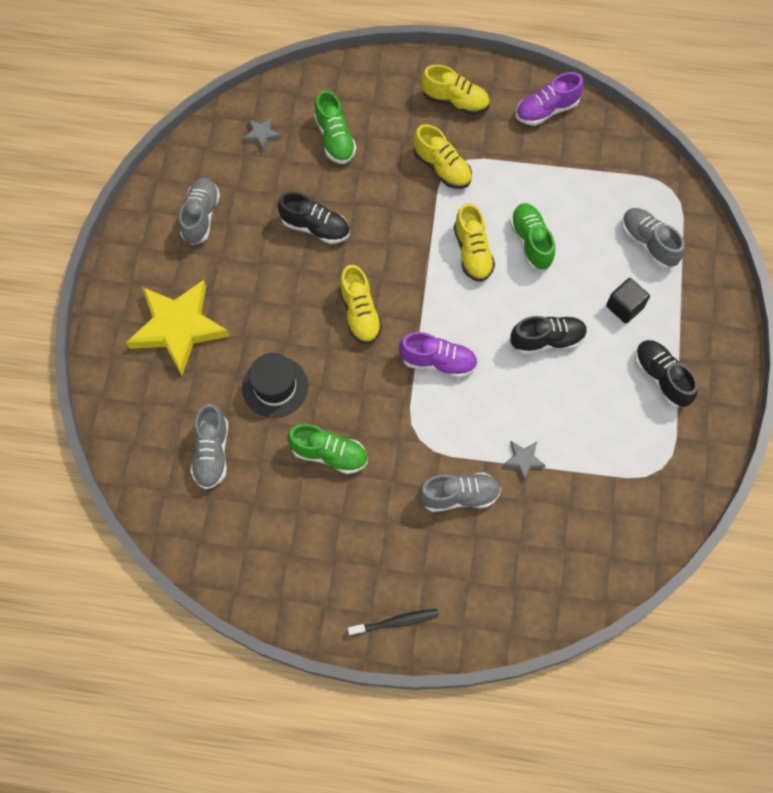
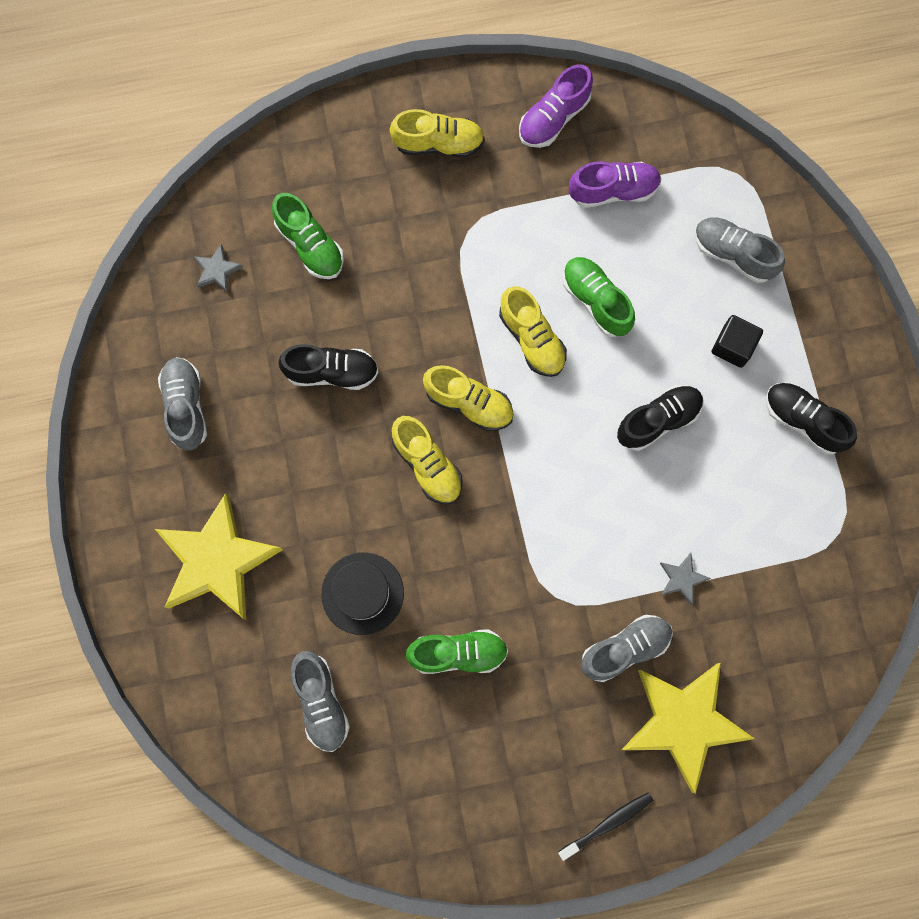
camera: 20 degrees left, 10 degrees up
purple shoe [399,332,478,378] -> purple shoe moved to [569,161,662,208]
yellow shoe [414,124,472,189] -> yellow shoe moved to [423,365,513,431]
none -> yellow star [622,663,755,794]

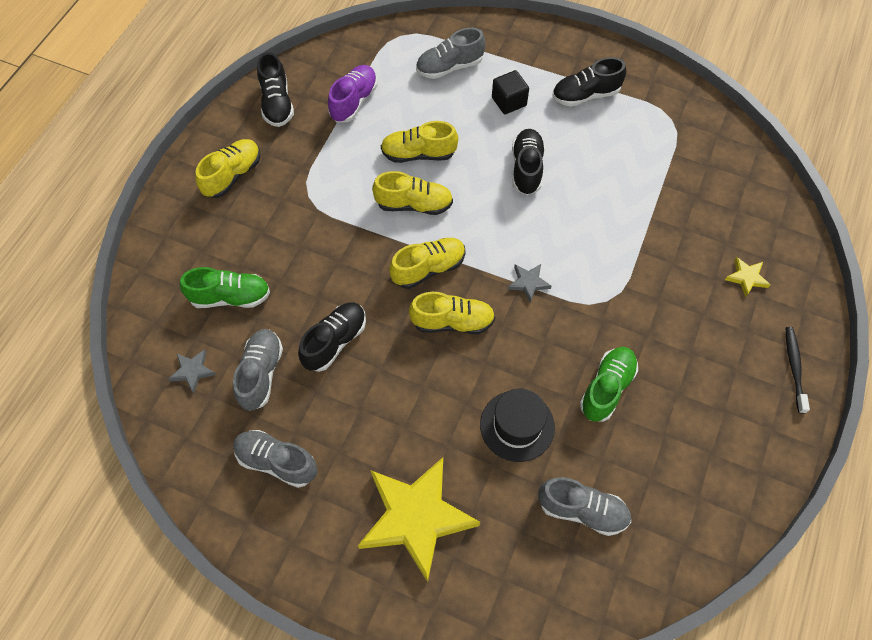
camera: 55 degrees left, 15 degrees down
purple shoe [519,64,593,148] -> black shoe [257,52,294,127]
green shoe [563,257,635,337] -> yellow shoe [381,121,458,163]
grey shoe [581,615,673,682] -> grey shoe moved to [233,329,283,411]
yellow star [622,663,755,794] -> yellow star [725,257,770,297], size x0.41
grey star [660,553,711,605] -> grey star moved to [508,264,551,303]

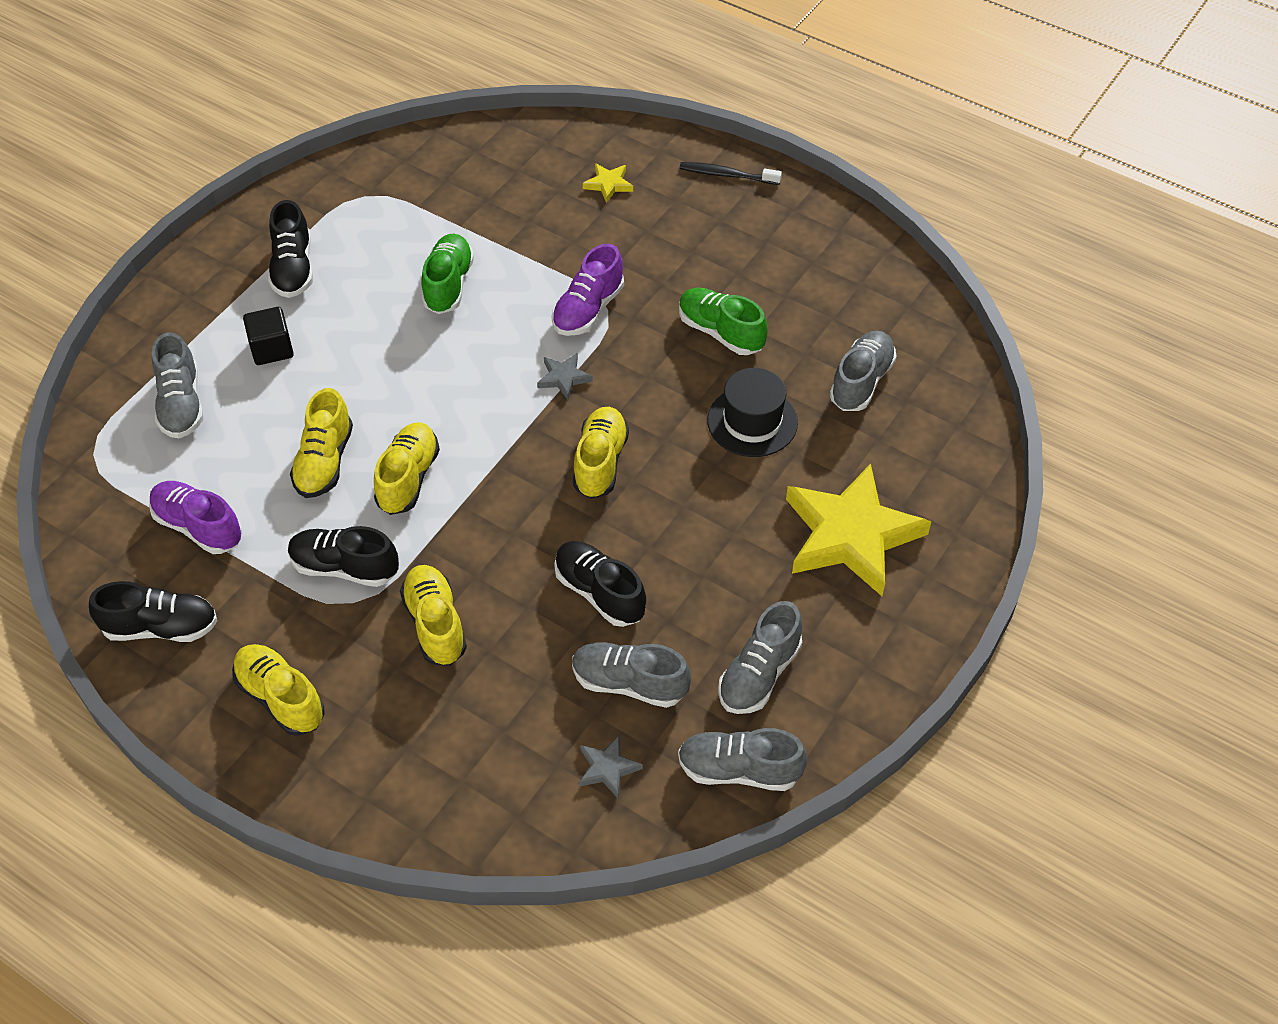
camera: 80 degrees left, 10 degrees down
green shoe [180,267,270,308] -> green shoe moved to [421,234,474,314]
yellow shoe [389,238,466,289] -> yellow shoe moved to [400,565,467,666]
black shoe [512,129,545,195] -> black shoe moved to [288,526,399,587]
none -> purple shoe [552,244,624,336]
none -> grey shoe [678,728,807,791]

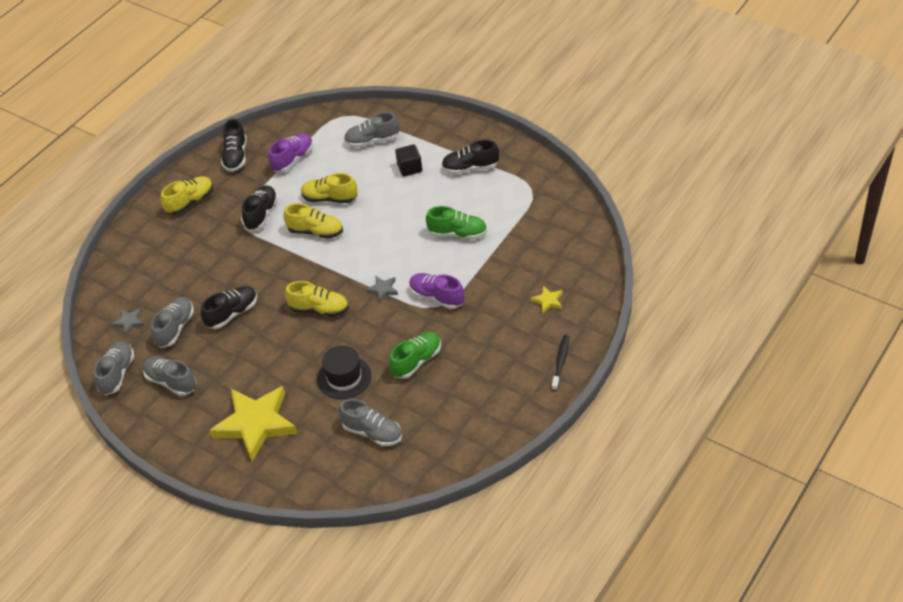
camera: 95 degrees right, 5 degrees down
yellow shoe [400,565,467,666] -> none

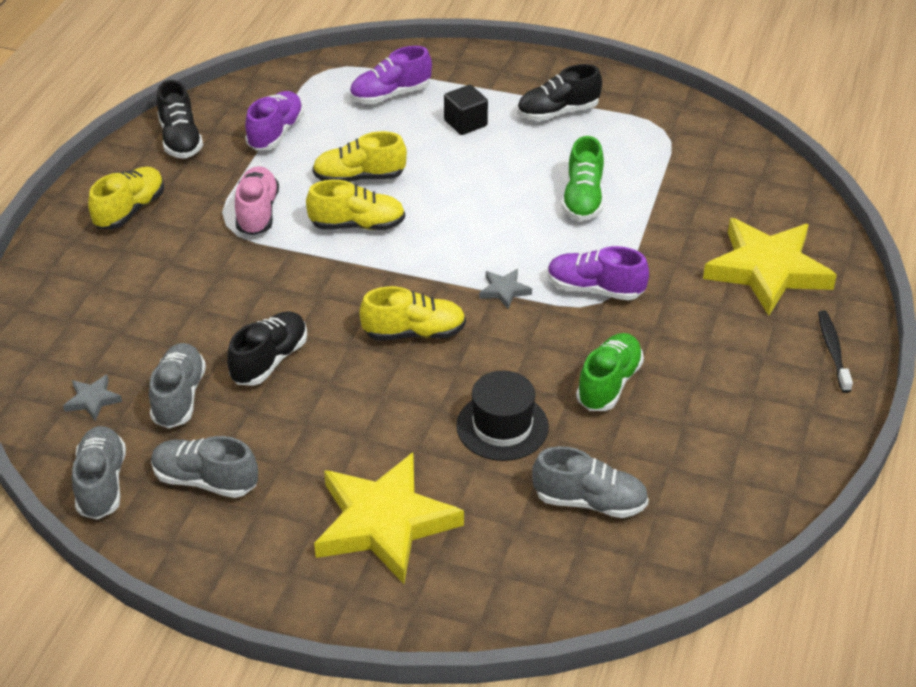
camera: 20 degrees left, 5 degrees down
black shoe [242,185,278,231] -> pink shoe [235,166,279,235]
grey shoe [344,112,399,148] -> purple shoe [350,46,432,104]
green shoe [426,206,487,239] -> green shoe turned 105 degrees clockwise [562,136,604,221]
yellow star [531,286,563,314] -> yellow star [703,218,837,316], size x2.45

